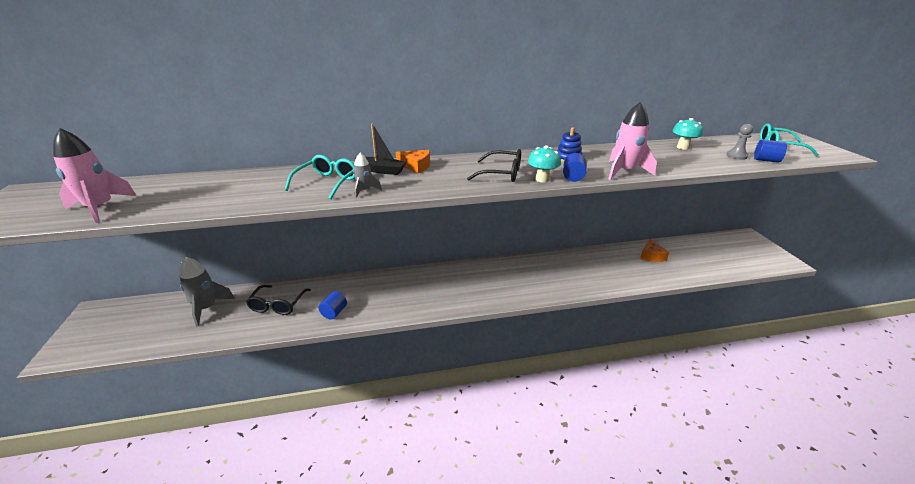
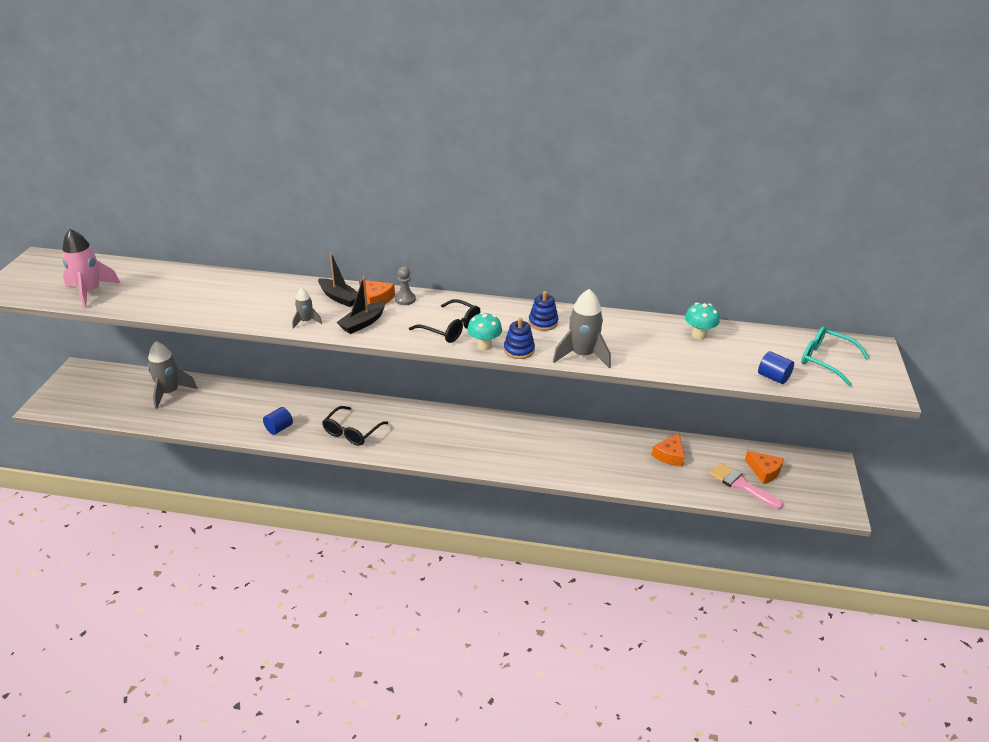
camera: 20 degrees right, 5 degrees up
black glasses [246,285,311,315] -> black glasses moved to [322,406,388,446]
turquoise glasses [285,155,355,200] -> none
blue cylinder [563,153,587,182] -> blue stacking toy [504,318,535,359]
pink rocket [608,102,657,180] -> grey rocket [553,289,611,369]
grey pawn [726,124,753,160] -> grey pawn moved to [395,267,416,305]
none -> black boat [336,276,386,334]
none -> pink brush [710,463,783,509]
none -> orange cheese [745,451,784,484]

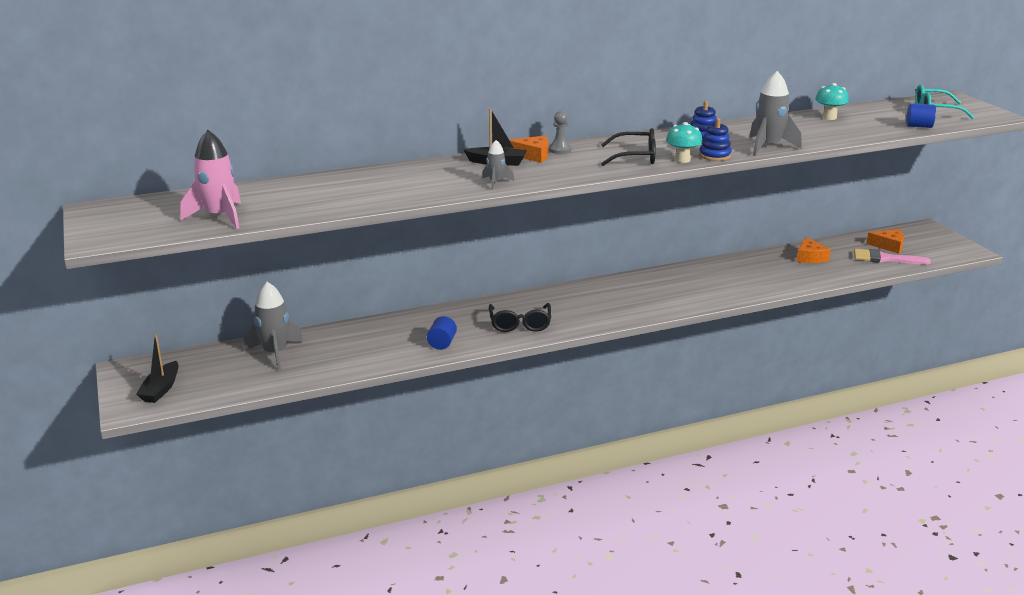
camera: 30 degrees left, 10 degrees down
black boat [336,276,386,334] -> black boat moved to [136,334,178,403]

